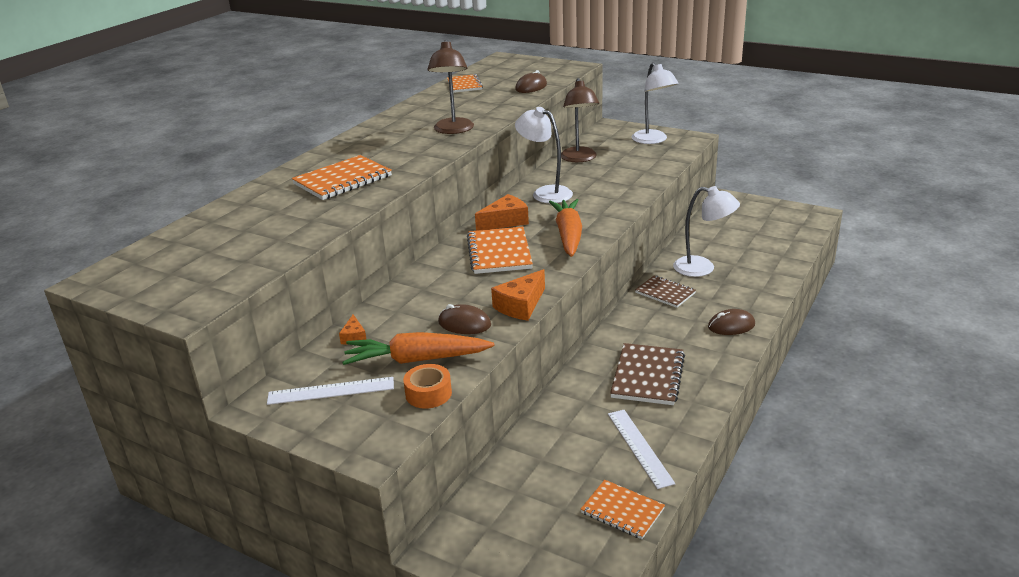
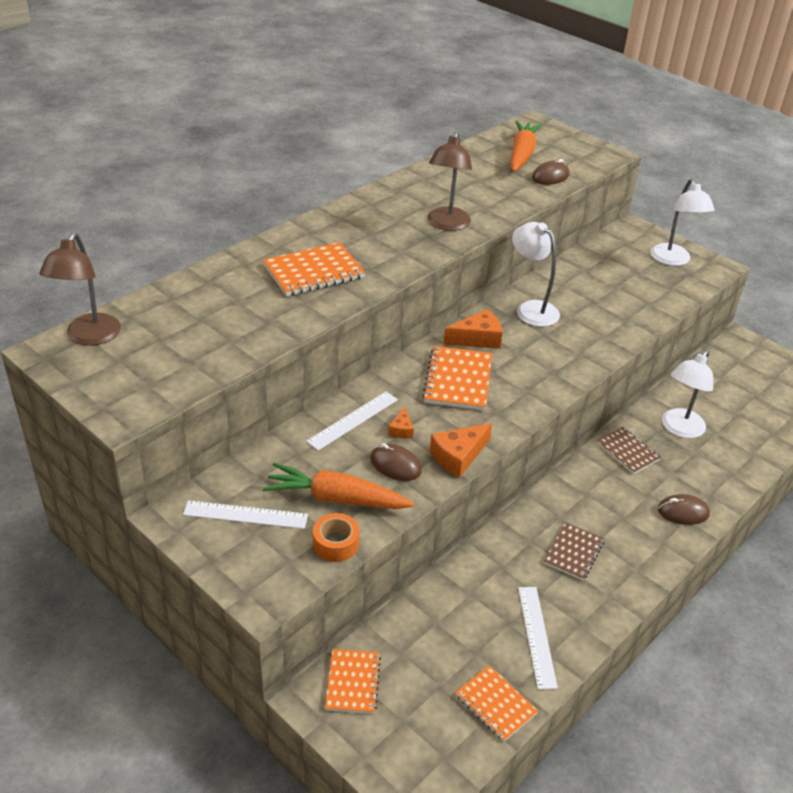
camera: 10 degrees right, 10 degrees up
orange cheese [339,314,367,345] -> orange cheese moved to [388,407,414,439]
orange notebook [447,74,483,93] -> orange notebook moved to [325,649,381,714]
orange carrot [549,199,582,257] -> orange carrot moved to [510,121,542,172]
brown lamp [561,78,599,162] -> brown lamp moved to [39,232,121,346]
brown notebook [610,343,685,405] -> brown notebook [544,522,605,580], size x0.66
white lamp [673,186,740,277] -> white lamp turned 90 degrees clockwise [662,350,713,438]
none -> white ruler [306,392,398,451]

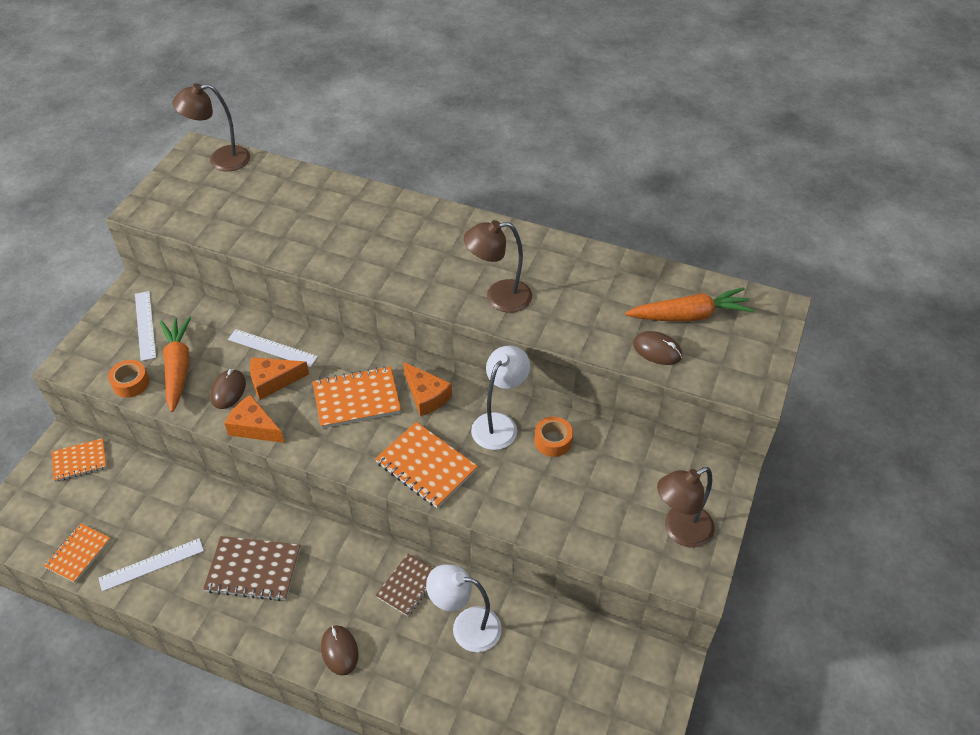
camera: 70 degrees right, 10 degrees up
orange notebook [263,242,365,296] -> orange notebook moved to [375,422,478,508]
orange cheese [388,407,414,439] -> orange cheese [250,357,309,400], size x1.81
brown notebook [544,522,605,580] -> brown notebook [203,536,300,601], size x1.52
white lamp [651,179,715,266] -> brown lamp [657,467,715,548]
none -> orange tape [535,417,573,457]

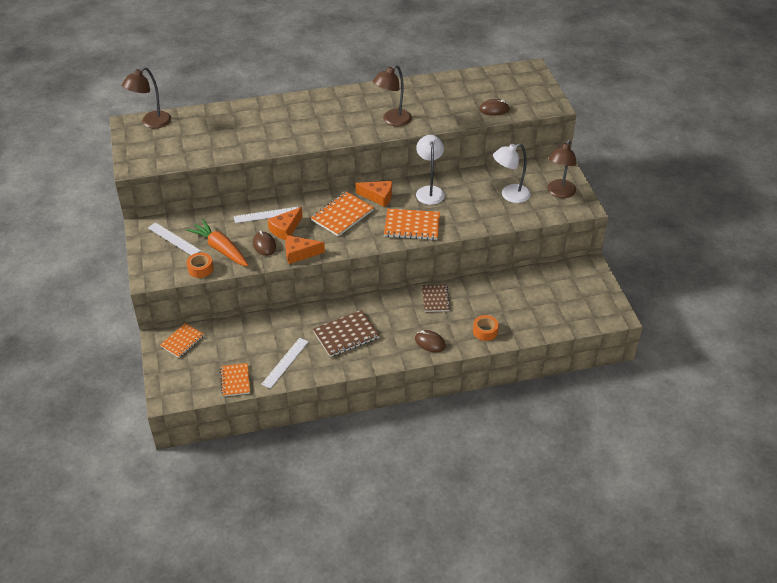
camera: 35 degrees left, 5 degrees down
white lamp [426,564,502,652] -> white lamp moved to [493,144,531,203]
orange tape [535,417,573,457] -> orange tape moved to [473,315,499,341]
orange carrot [625,287,754,322] -> none

